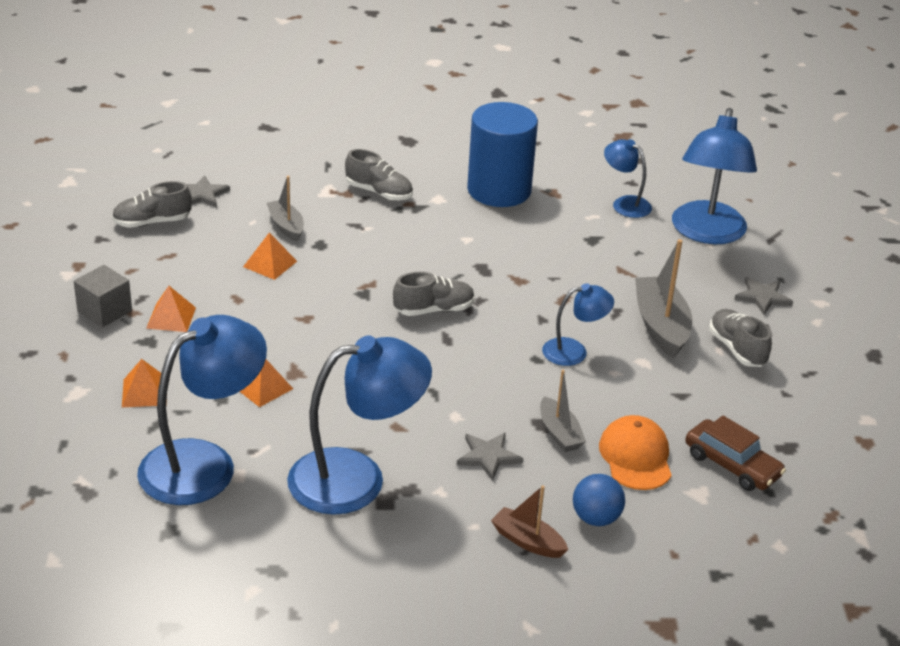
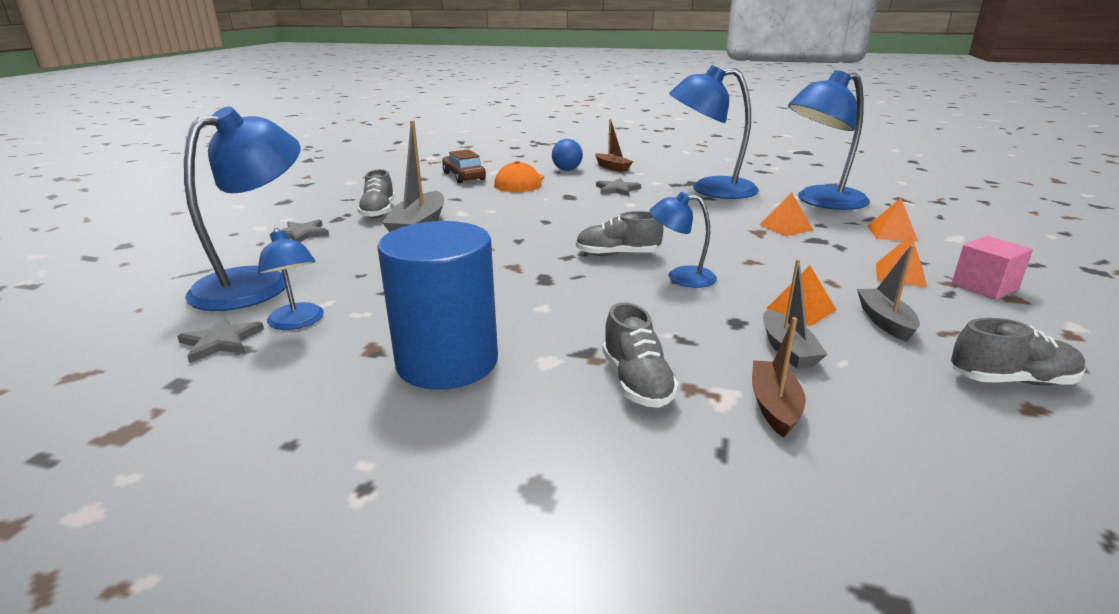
camera: 160 degrees left, 10 degrees down
grey cube [74,265,132,327] -> pink cube [952,236,1033,300]
grey star [186,175,230,208] -> grey star moved to [177,316,264,363]
grey shoe [345,149,413,200] -> grey shoe turned 150 degrees counterclockwise [602,302,679,408]
grey boat [540,370,586,452] -> grey boat moved to [857,245,920,342]
blue lamp [542,283,614,366] -> blue lamp moved to [650,192,717,288]
none -> brown boat [752,317,806,438]

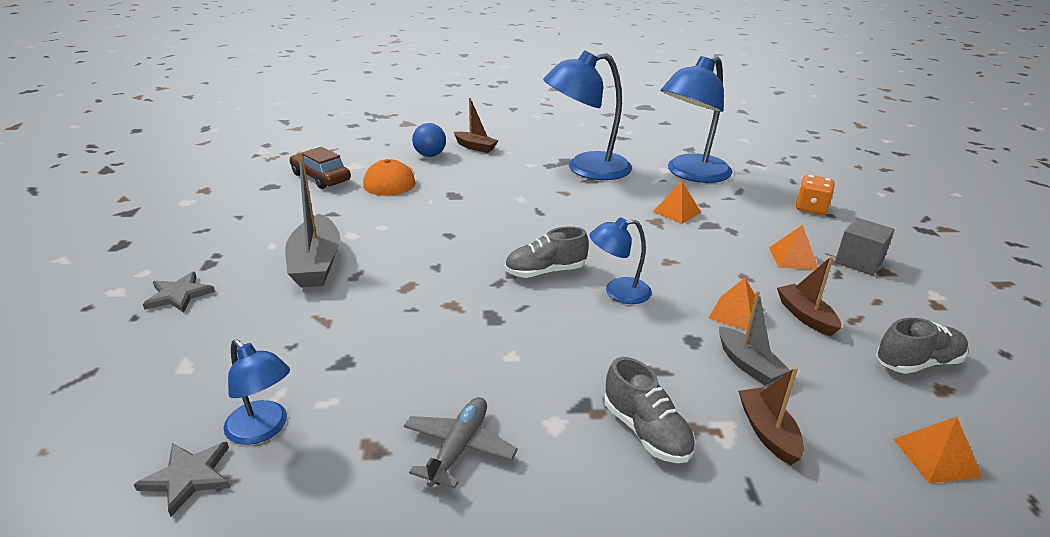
camera: 20 degrees left, 5 degrees up
blue lamp [184,107,301,311] -> none
grey shoe [358,169,395,219] -> none
blue cylinder [377,221,498,390] -> grey plane [404,397,518,489]
grey star [596,178,641,196] -> none
grey boat [857,245,920,342] -> brown boat [777,256,841,336]
orange pyramid [868,198,918,241] -> orange pyramid moved to [893,417,982,483]
pink cube [952,236,1033,300] -> grey cube [835,217,895,275]
none -> orange dice [796,175,835,215]

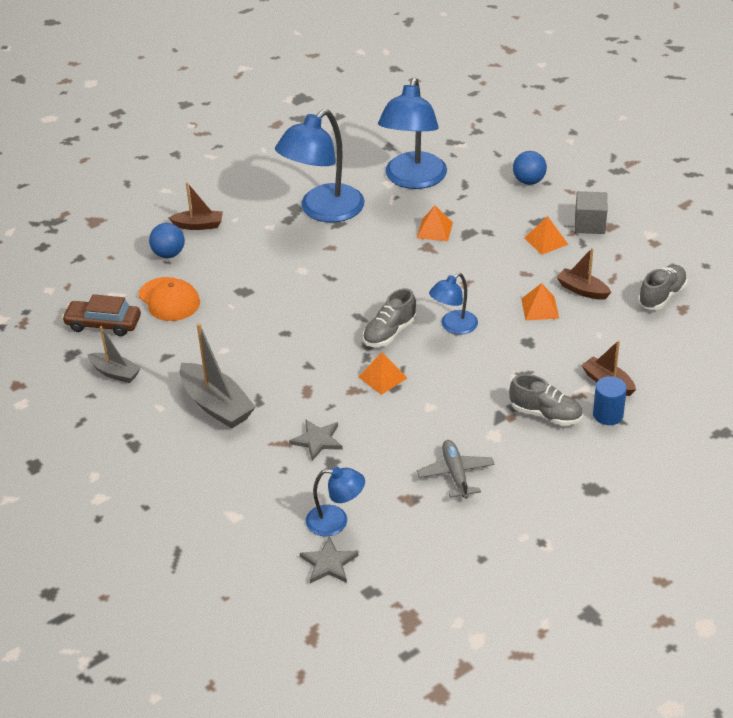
camera: 30 degrees left, 10 degrees up
grey star [143,272,215,313] -> grey star moved to [289,419,343,461]
grey boat [719,291,790,385] -> grey boat moved to [87,326,141,383]
orange dice [796,175,835,215] -> blue ball [513,151,547,185]
orange pyramid [893,417,982,483] -> orange pyramid moved to [358,352,407,395]
none -> blue cylinder [593,376,627,425]

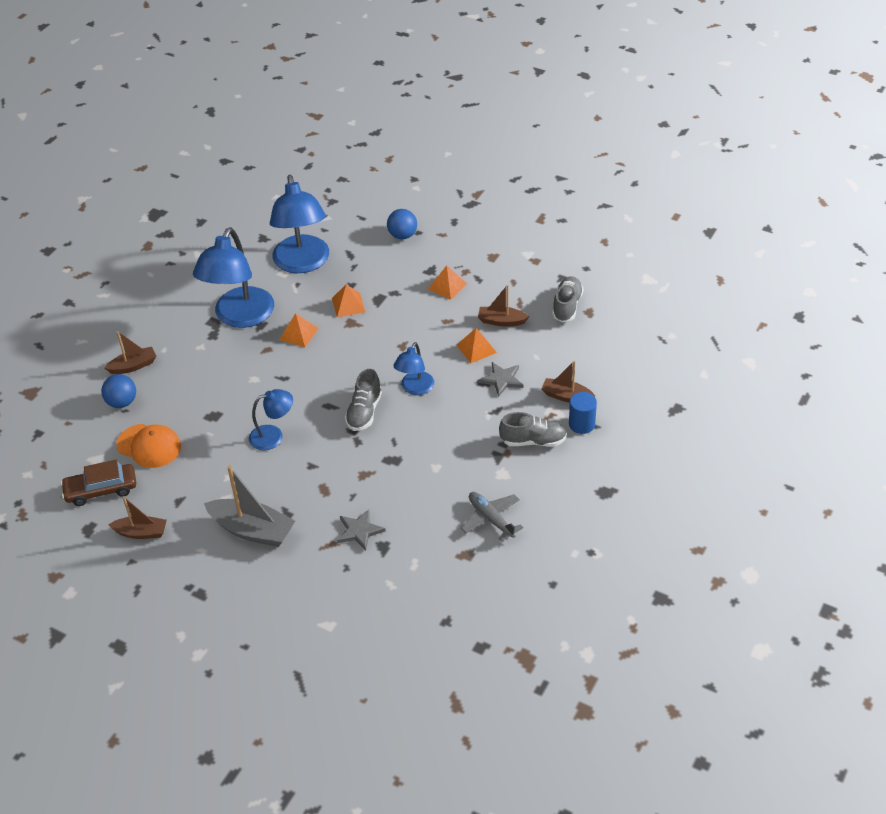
camera: 25 degrees left, 5 degrees up
grey boat [87,326,141,383] -> brown boat [109,496,167,539]
grey star [300,536,358,583] -> grey star moved to [479,362,524,397]
blue lamp [306,467,365,536] -> blue lamp moved to [249,389,293,450]
orange pyramid [358,352,407,395] -> orange pyramid moved to [279,313,319,347]
grey cube [575,191,607,234] -> none

